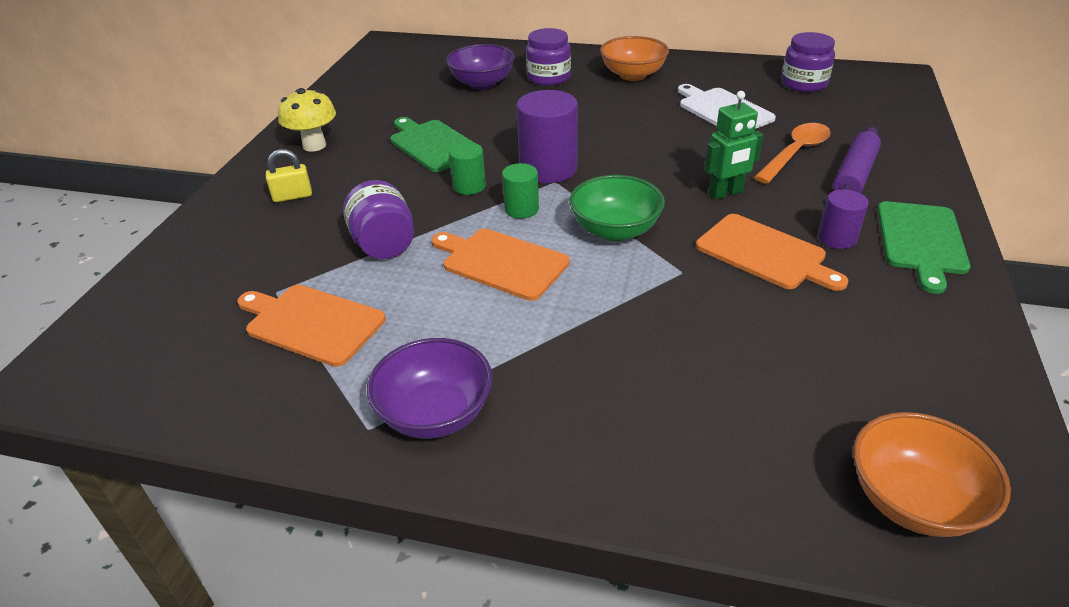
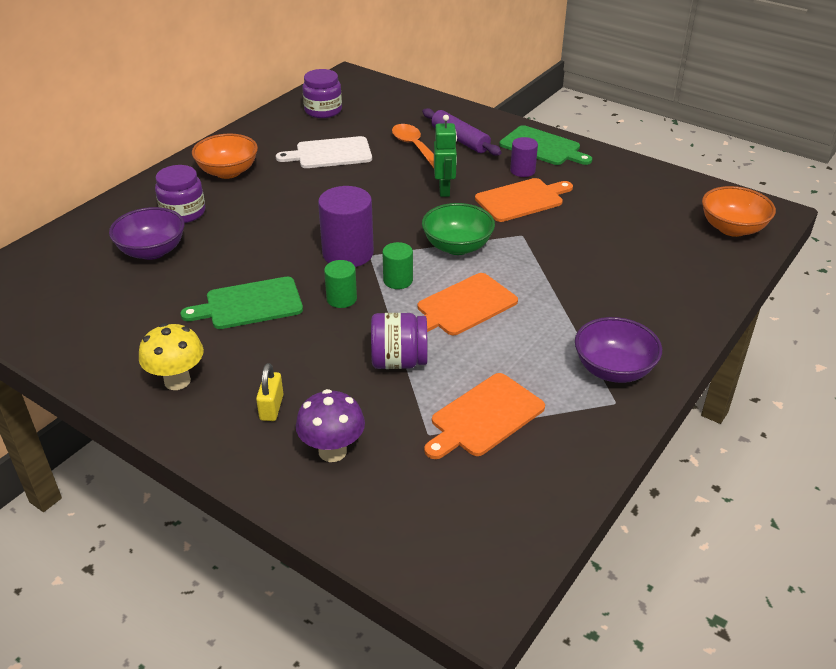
camera: 70 degrees left, 0 degrees up
none -> purple mushroom [296,389,365,462]

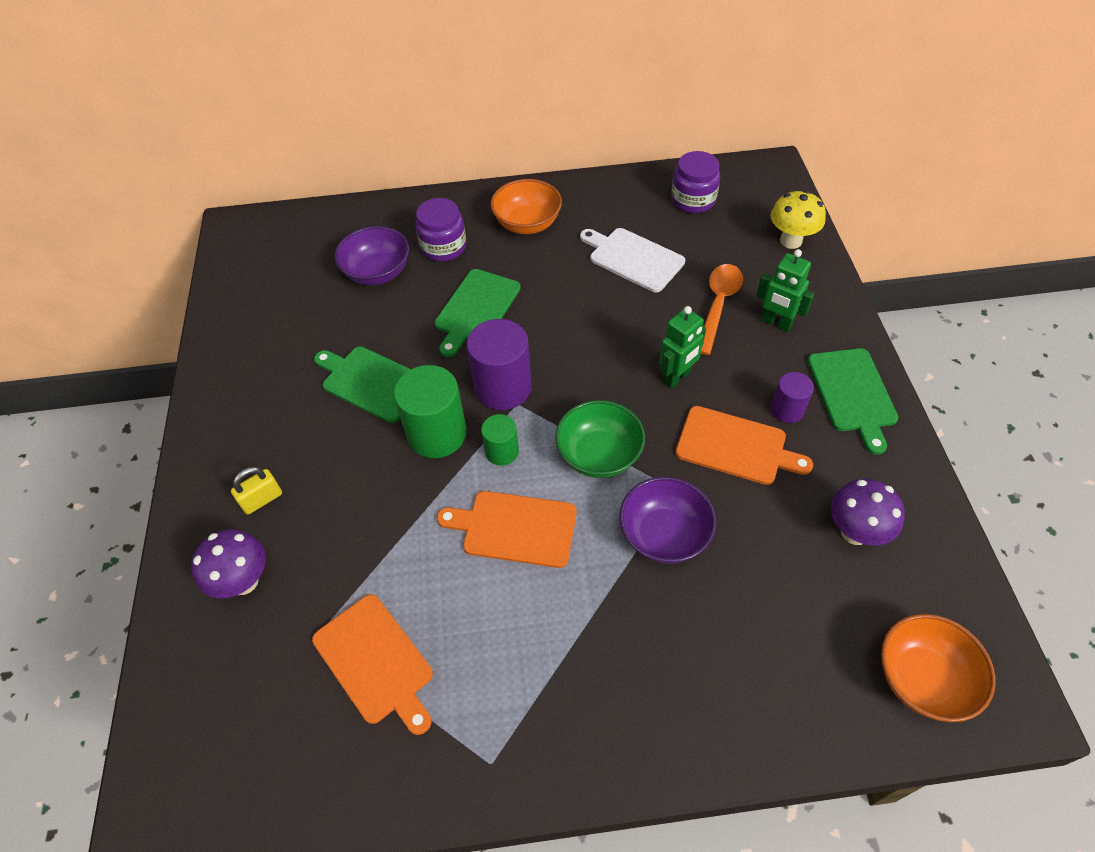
camera: 50 degrees right, 15 degrees up
yellow mushroom [139,323,204,390] -> yellow mushroom moved to [771,190,826,249]
green cylinder [324,260,357,308] -> green cylinder [394,365,467,458], size x1.80
purple jar [371,313,428,369] -> none
purple rolling pin [422,108,502,156] -> green robot [756,249,814,332]
orange cutting board [424,373,545,459] -> orange cutting board turned 135 degrees counterclockwise [312,594,433,735]
purple bowl [575,317,662,383] -> purple bowl moved to [619,477,716,564]
none -> green cutting board [435,269,521,357]
none -> purple mushroom [831,479,905,545]

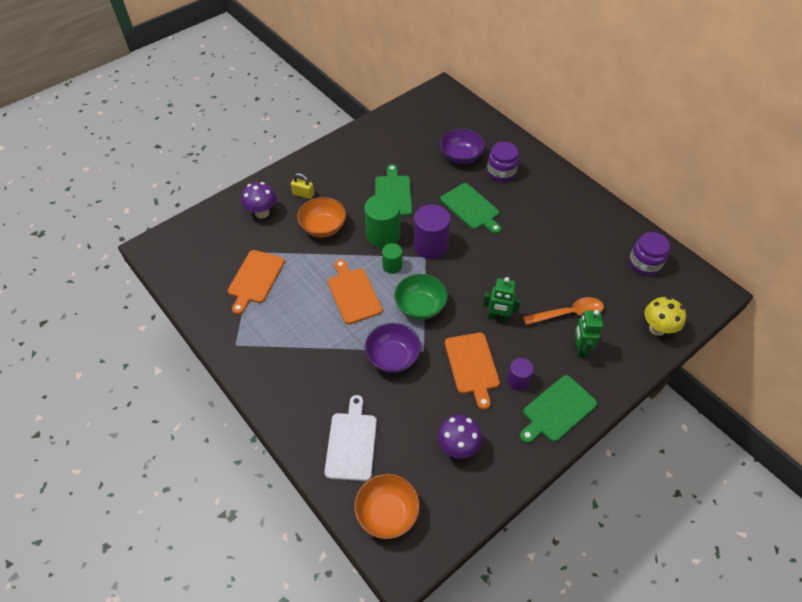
camera: 55 degrees right, 0 degrees up
green cutting board [435,269,521,357] -> green cutting board turned 120 degrees counterclockwise [440,183,501,234]
orange bowl [491,179,562,234] -> orange bowl moved to [297,197,346,238]
white cutting board [580,228,685,292] -> white cutting board moved to [324,395,377,481]

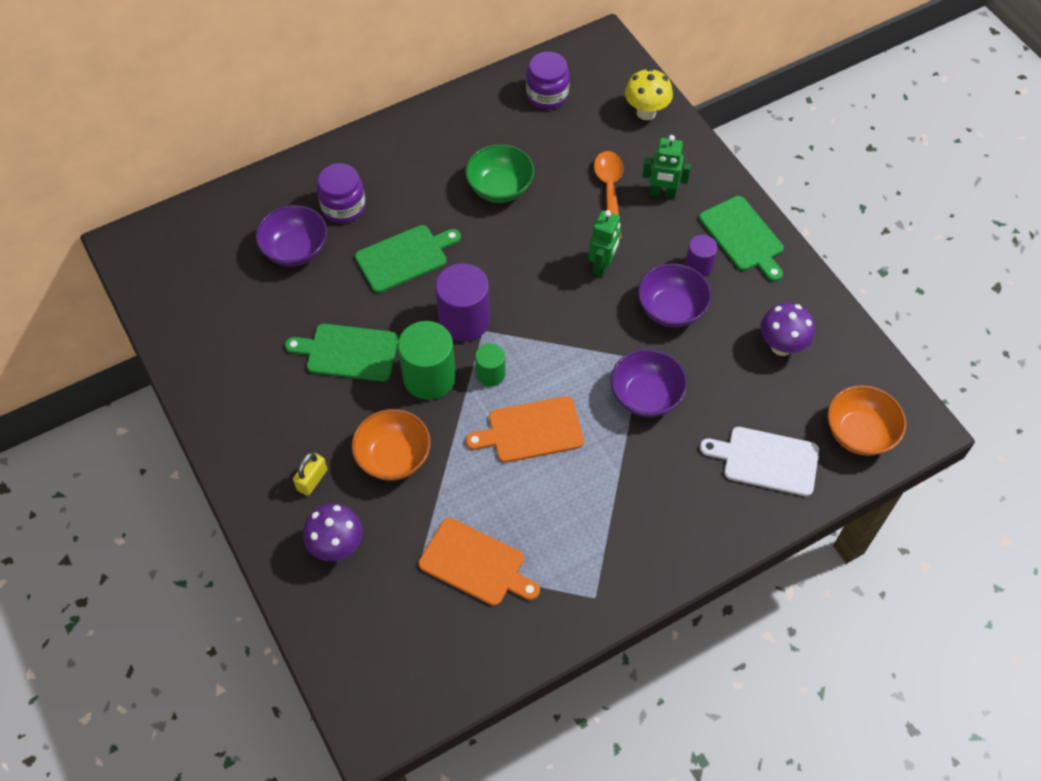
camera: 80 degrees left, 5 degrees up
green bowl [394,274,448,320] -> green bowl moved to [465,144,534,203]
orange cutting board [445,333,500,410] -> purple bowl [638,263,712,328]

